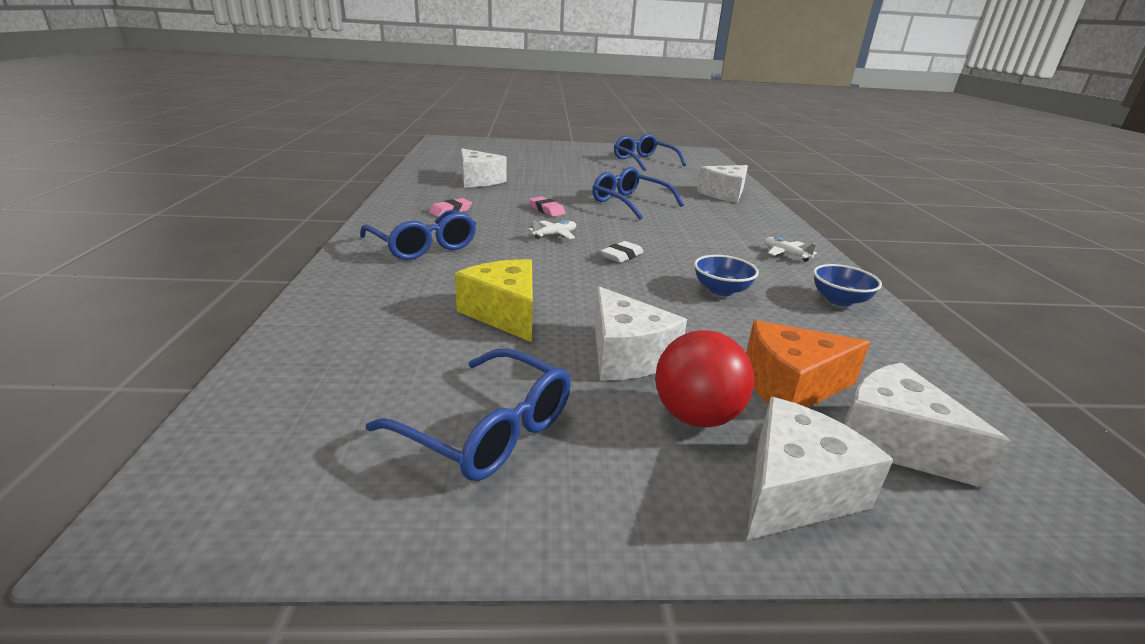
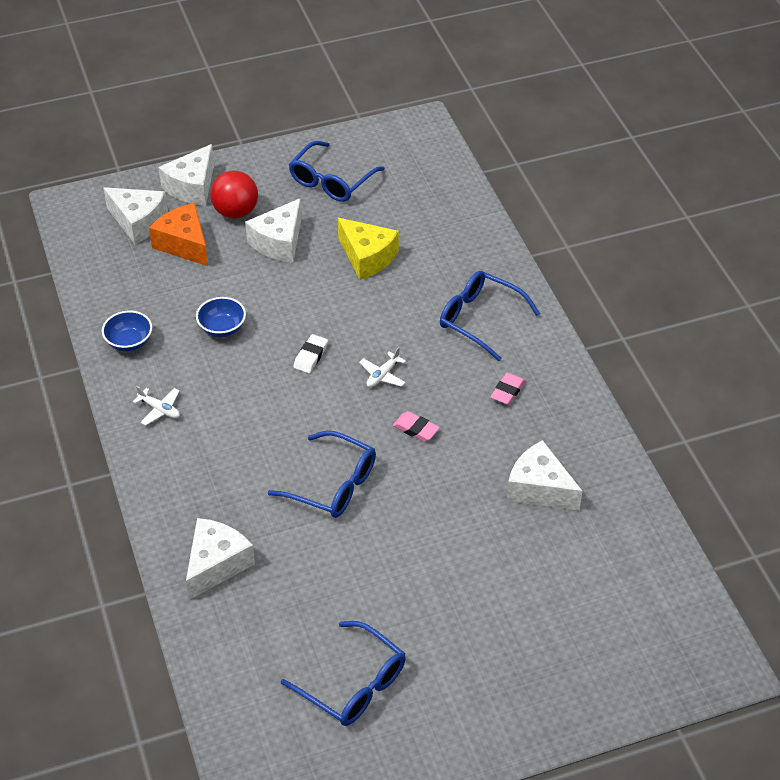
camera: 165 degrees right, 20 degrees up
blue glasses [366,348,571,481] -> blue glasses turned 75 degrees counterclockwise [289,141,385,202]
white cheese [595,286,687,380] -> white cheese turned 105 degrees counterclockwise [245,198,302,262]
orange cheese [746,320,870,408] -> orange cheese turned 105 degrees counterclockwise [149,203,208,266]

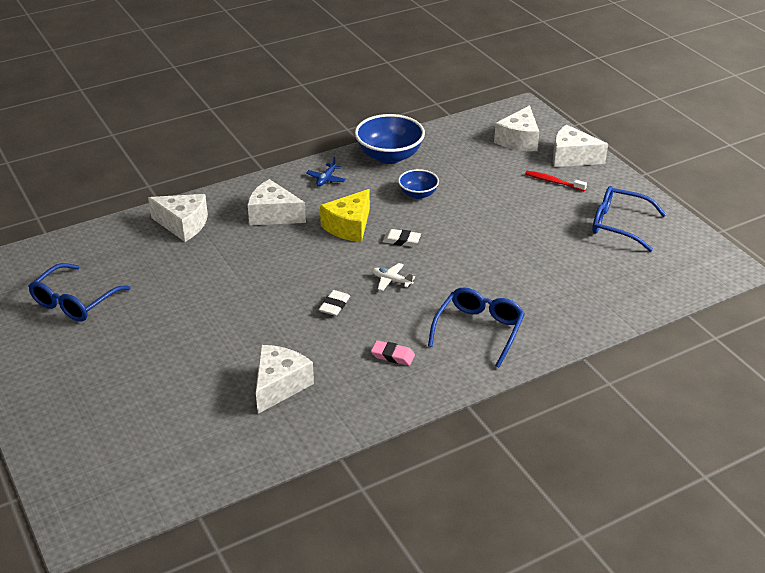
camera: 80 degrees right, 10 degrees down
blue bowl [102,311,152,352] -> blue bowl [355,114,425,164], size x1.79
white plane [133,386,180,426] -> blue plane [306,157,346,186]
orange cheese [149,203,208,266] -> none
red ball [210,171,258,219] -> red toothbrush [525,171,587,191]
white cheese [245,198,302,262] -> white cheese moved to [248,179,306,225]
blue glasses [268,431,376,518] -> none
yellow cheese [338,218,399,280] -> yellow cheese moved to [320,189,370,242]
pink eraser [393,411,440,442] -> white eraser [319,290,350,316]

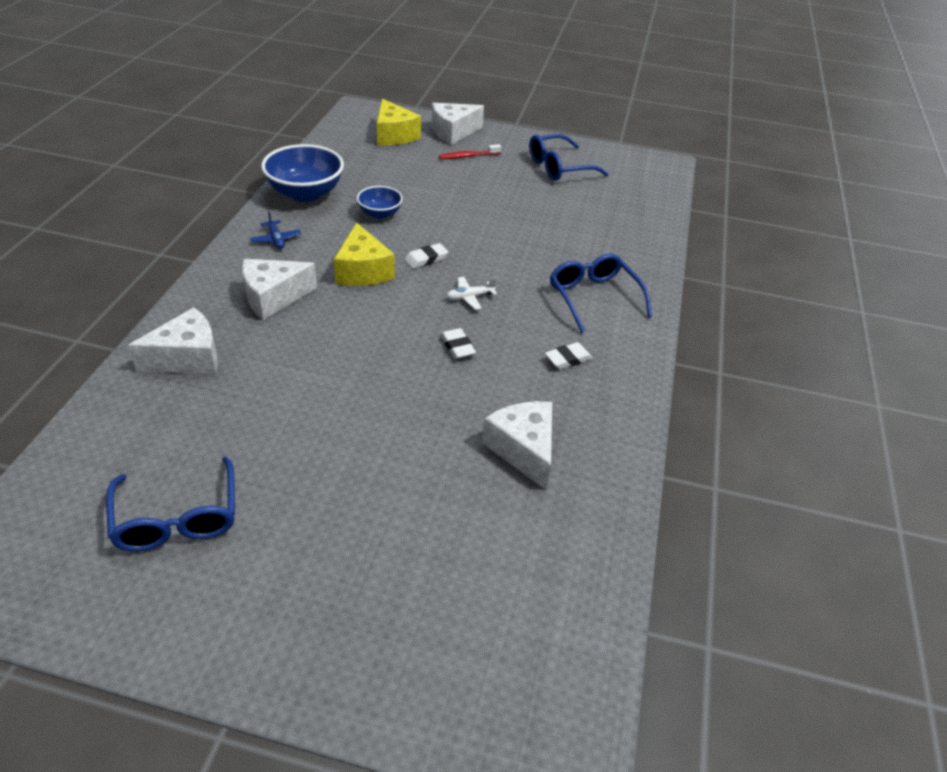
camera: 50 degrees left, 5 degrees up
pink eraser [371,340,415,366] -> white eraser [545,342,592,369]
white cheese [494,105,539,151] -> yellow cheese [377,99,421,145]

